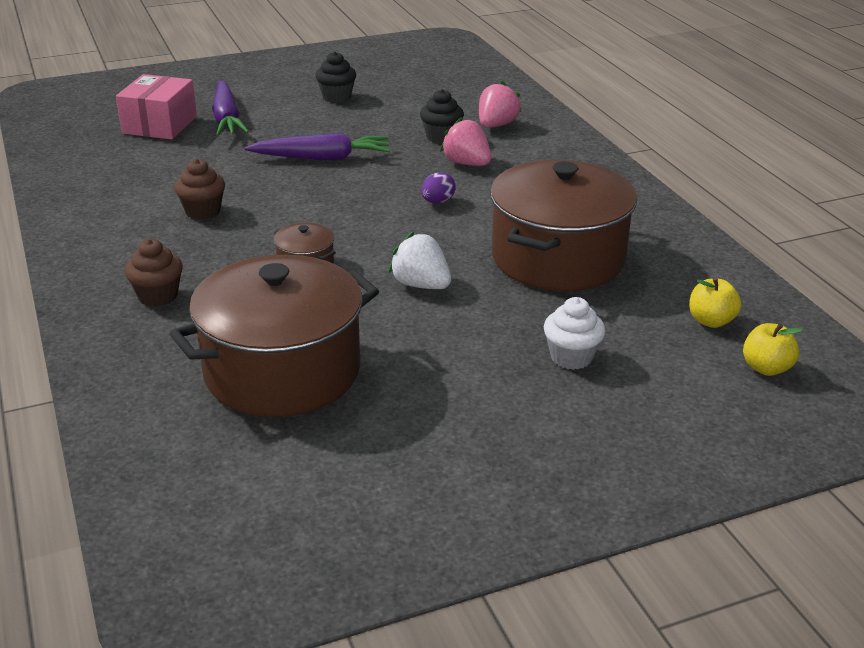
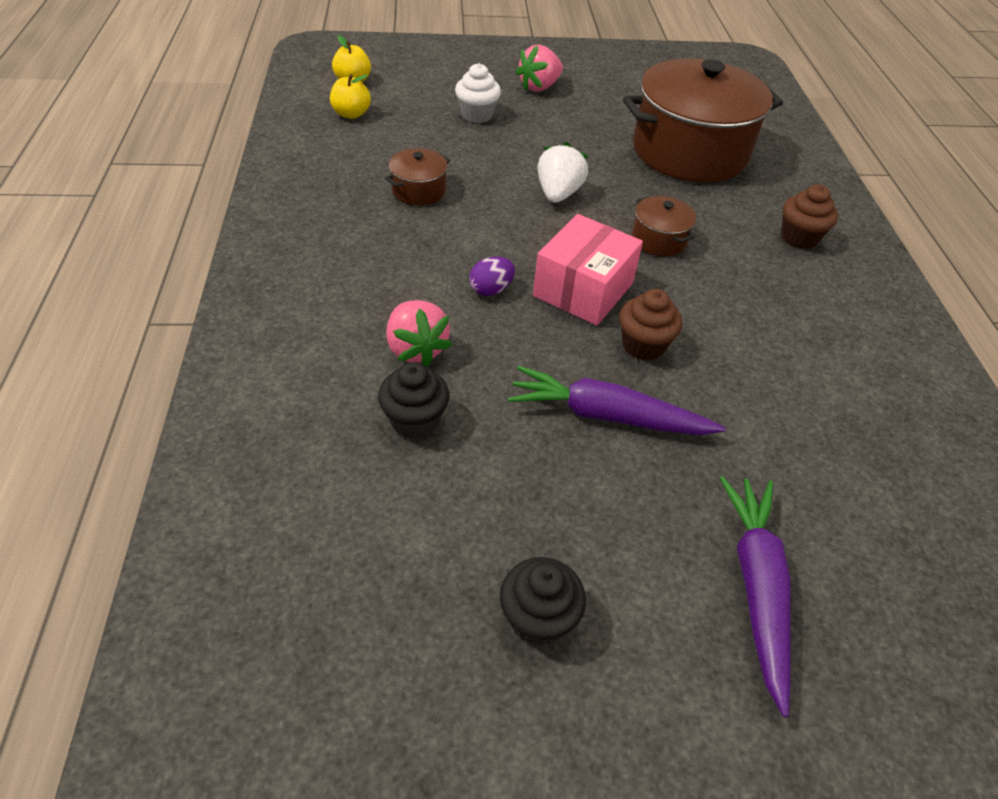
camera: 165 degrees left, 15 degrees up
pink box [116,74,197,140] -> pink box moved to [533,214,643,326]
brown cupcake [174,159,225,220] -> brown cupcake moved to [619,289,682,361]
white strawberry [388,232,451,289] -> white strawberry turned 135 degrees counterclockwise [537,142,588,203]
pink strawberry [479,81,522,128] -> pink strawberry moved to [515,45,563,92]
brown pot [490,160,637,291] -> brown pot [385,148,450,205], size x0.42

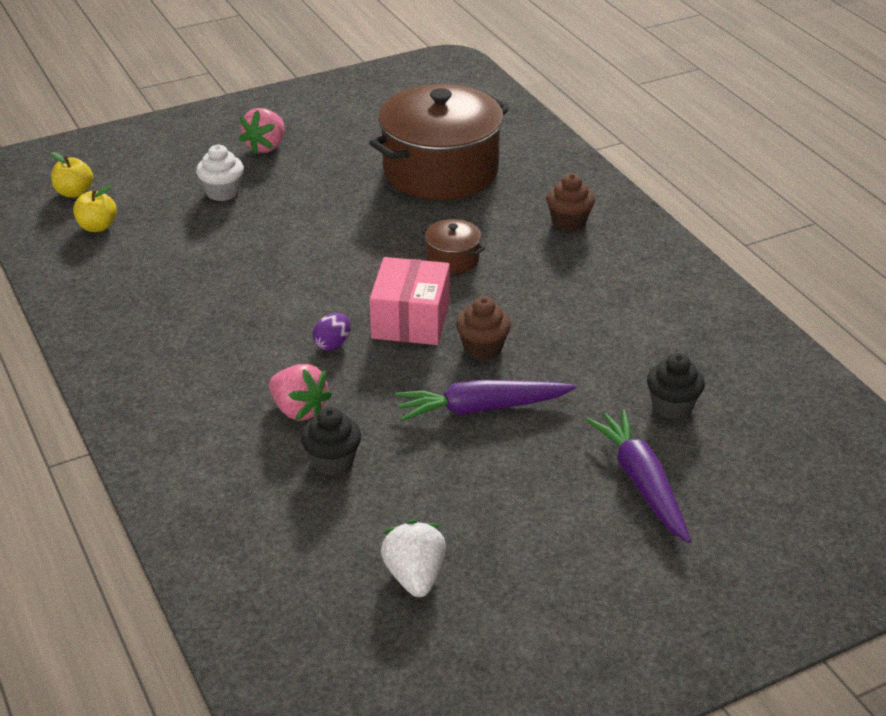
camera: 20 degrees left, 10 degrees down
brown pot [385,148,450,205] -> none
black cupcake [500,557,586,646] -> black cupcake moved to [647,353,705,420]
white strawberry [537,142,588,203] -> white strawberry moved to [381,520,446,597]

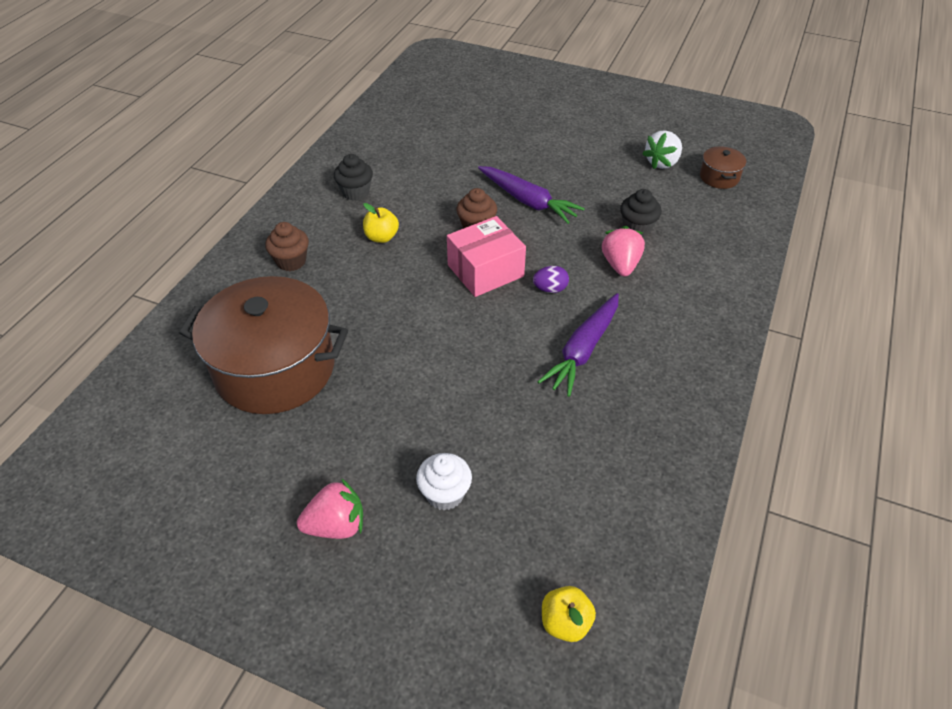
camera: 130 degrees left, 10 degrees up
yellow apple [73,185,117,232] -> yellow apple moved to [363,203,399,243]
brown pot [421,219,485,273] -> brown pot moved to [700,147,746,189]
purple carrot [586,409,691,543] -> purple carrot moved to [538,293,619,397]
black cupcake [647,353,705,420] -> black cupcake moved to [334,154,373,201]

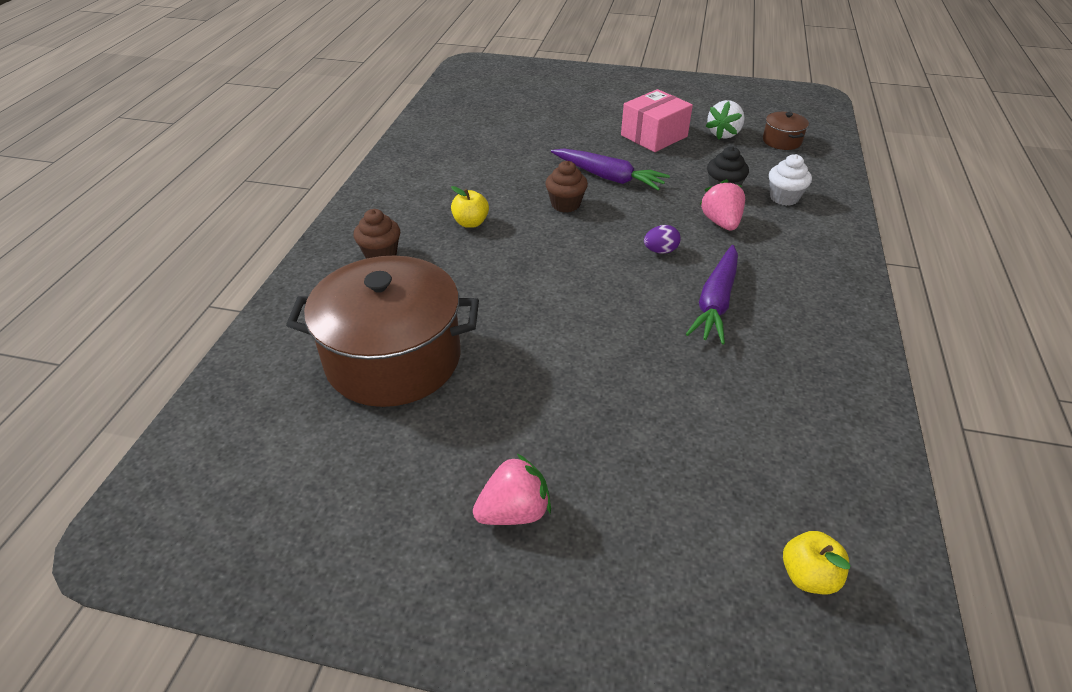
camera: 10 degrees left, 5 degrees down
black cupcake [334,154,373,201] -> none
white cupcake [416,453,472,510] -> white cupcake moved to [769,154,812,206]
pink box [447,216,526,297] -> pink box moved to [621,89,693,152]

